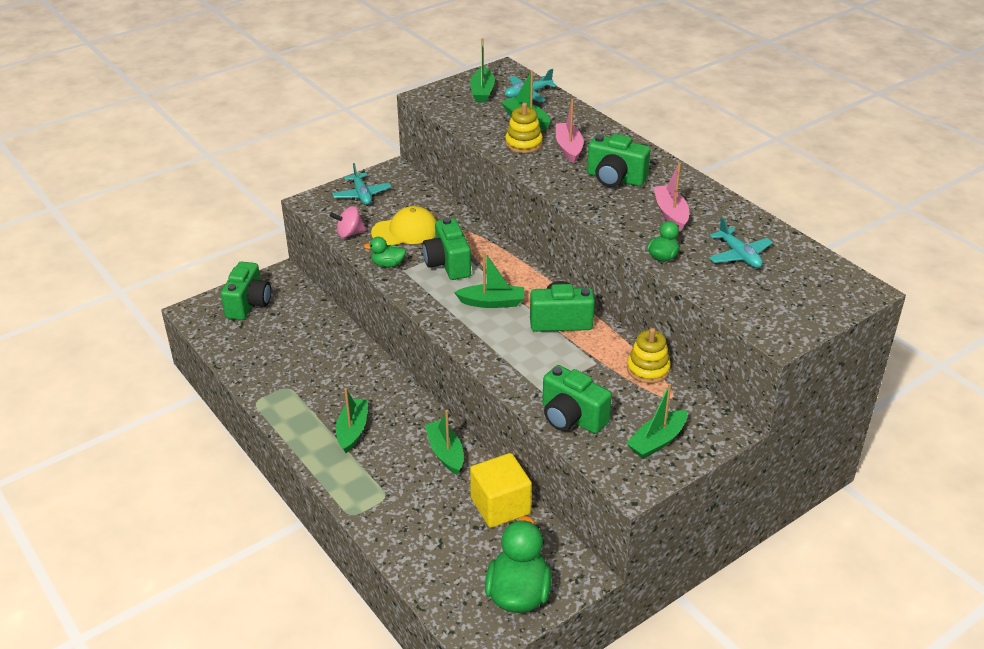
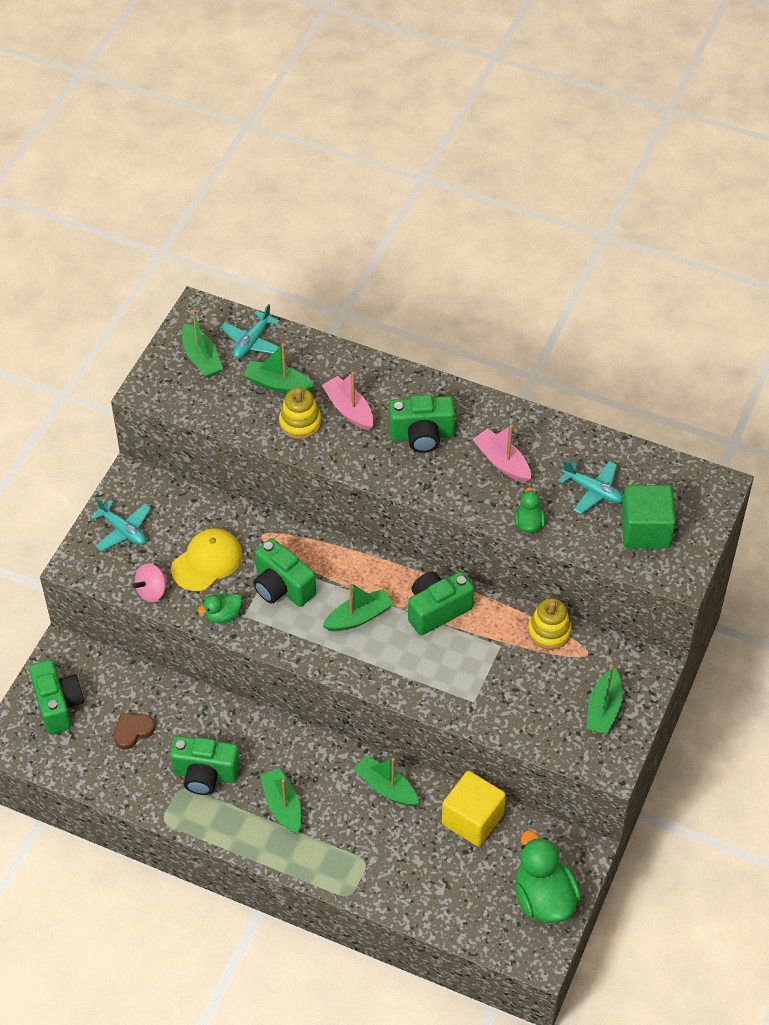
camera: 30 degrees left, 15 degrees up
green camera [542,365,612,434] -> green camera moved to [170,736,240,795]
none -> brown heart [114,713,155,750]
none -> green cube [621,485,676,549]

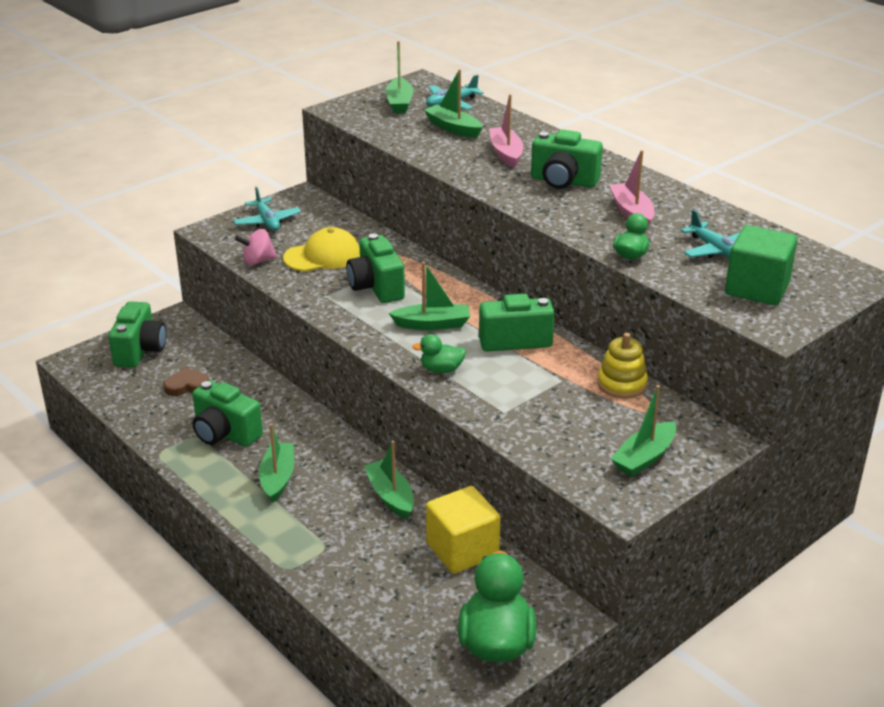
camera: 25 degrees right, 20 degrees down
green duck [197,593,242,623] -> green duck moved to [412,334,466,373]
yellow stacking toy [279,388,321,439] -> none

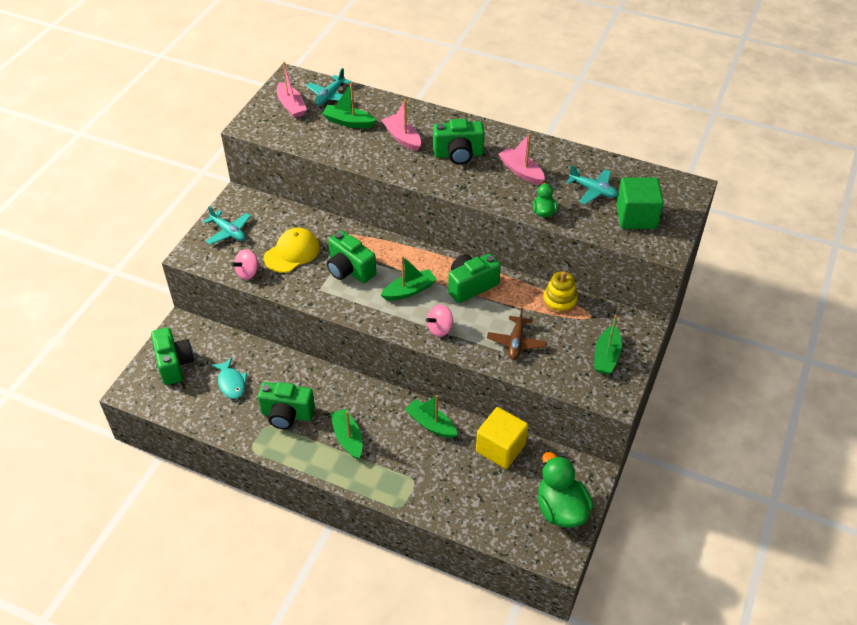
camera: 25 degrees left, 15 degrees up
brown heart [163,367,210,396] -> turquoise fish [211,357,247,399]
green boat [385,41,413,113] -> pink boat [277,62,307,118]
green duck [412,334,466,373] -> pink spinning top [426,305,453,337]
none -> brown plane [487,308,547,360]

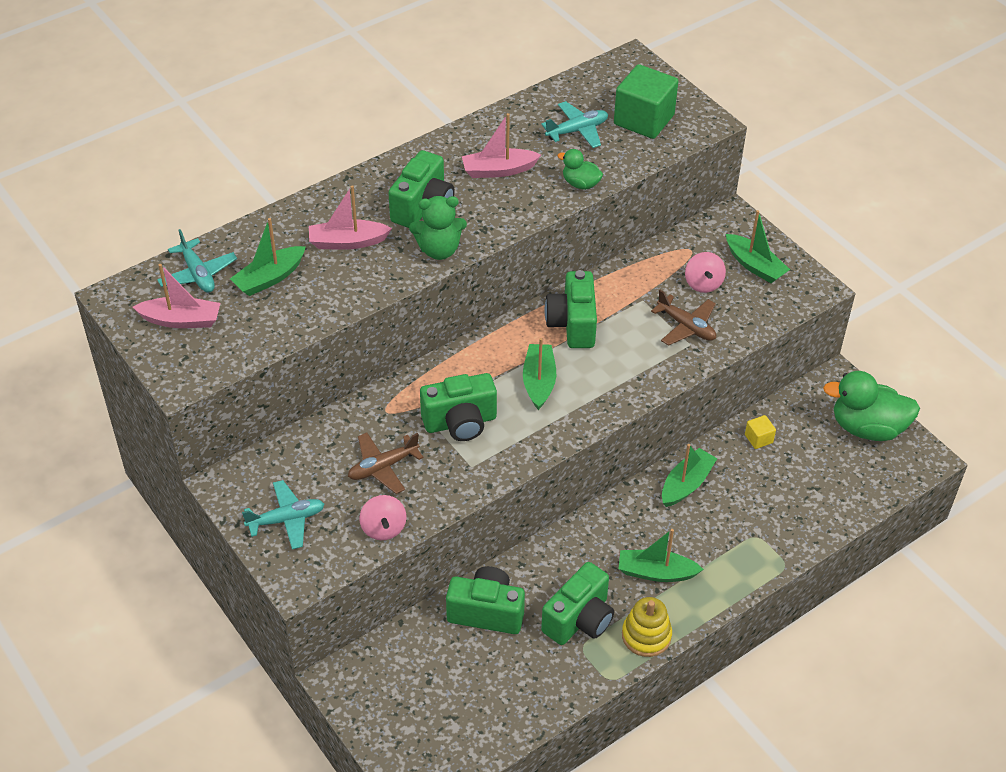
camera: 60 degrees left, 0 degrees up
green camera [151,327,194,385] -> green camera moved to [446,566,525,634]
turquoise fish [211,357,247,399] -> none
yellow cap [264,228,320,273] -> brown plane [348,432,424,494]
green boat [405,395,457,438] -> green boat turned 150 degrees clockwise [662,444,717,507]
pink spinning top [426,305,453,337] -> pink spinning top moved to [685,252,726,293]
yellow cube [476,407,528,469] -> yellow cube [745,415,776,449], size x0.45
yellow stacking toy [543,271,578,314] -> yellow stacking toy moved to [622,597,672,657]
none -> green teddy bear [409,196,467,260]

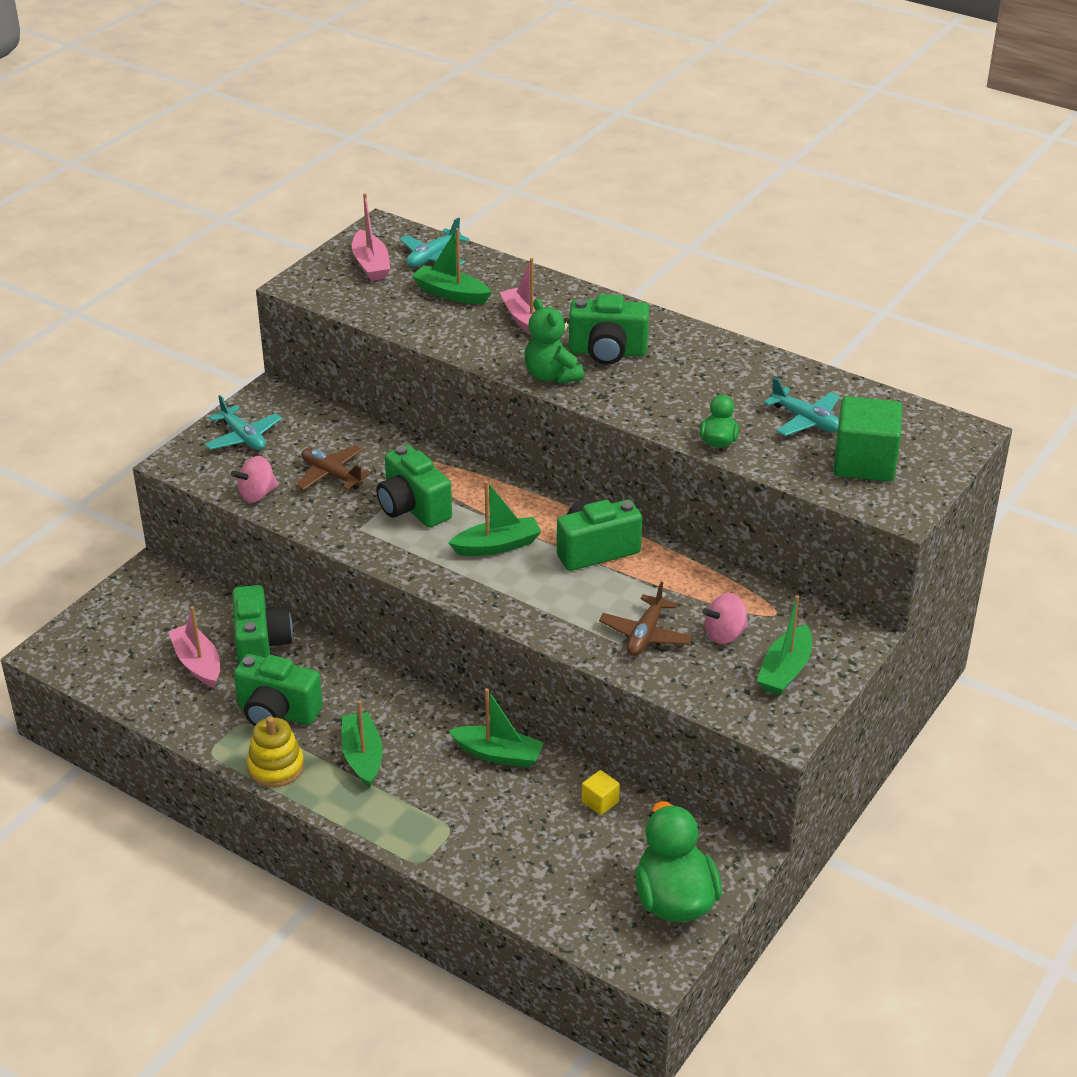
camera: 70 degrees right, 10 degrees down
pink boat [462,113,541,178] -> pink boat moved to [168,606,220,688]

